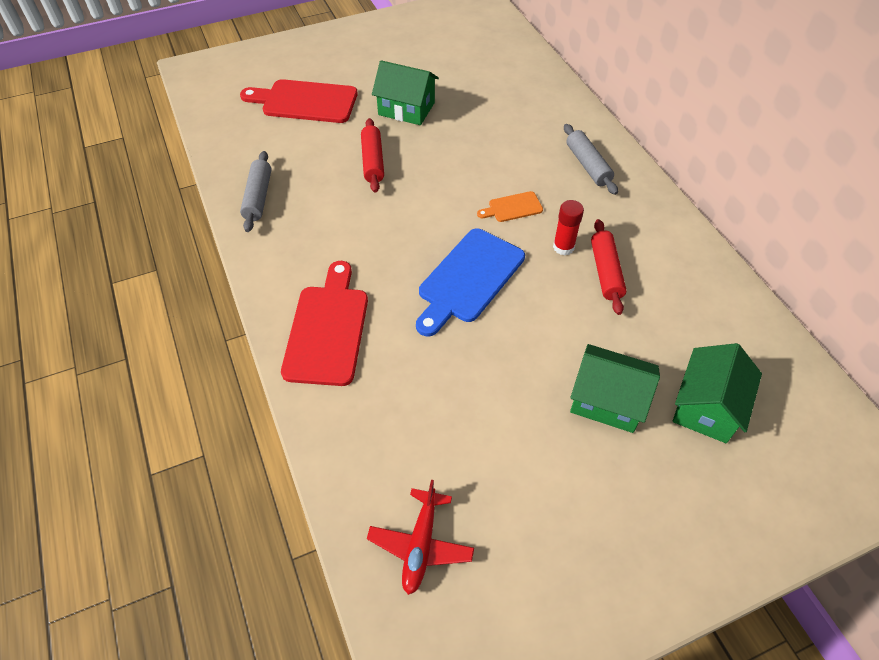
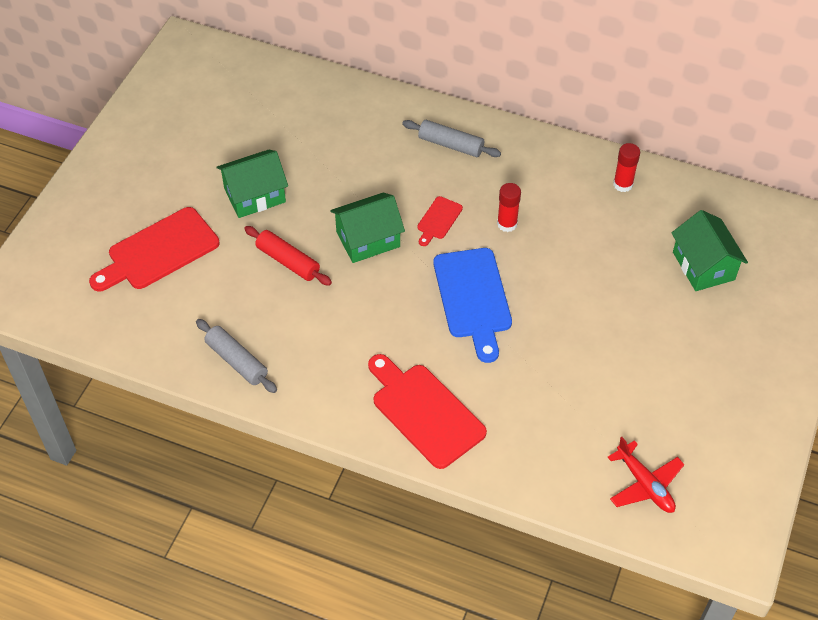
camera: 45 degrees left, 0 degrees up
orange cutting board [477,191,543,222] -> red cutting board [417,196,463,246]
green house [570,344,660,433] -> green house moved to [330,193,405,263]
red rolling pin [591,219,627,315] -> none
none -> red glue stick [613,143,640,192]

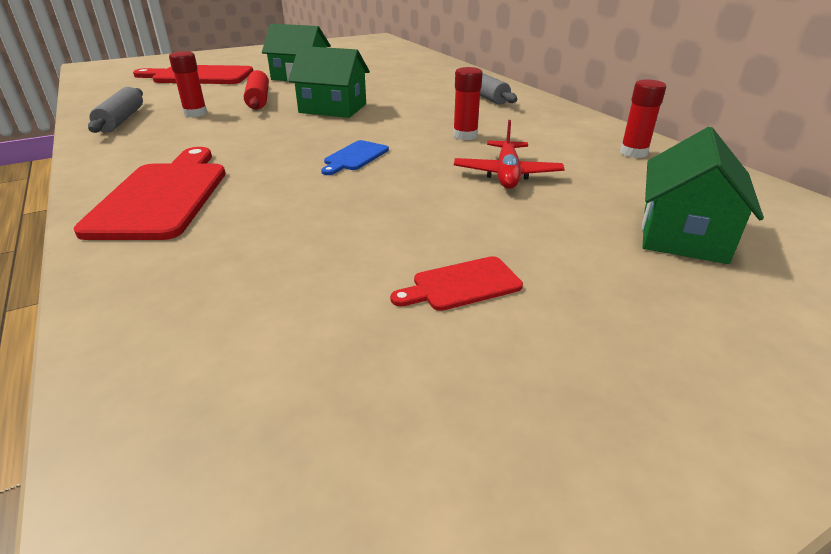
camera: 40 degrees right, 20 degrees down
red cutting board [417,196,463,246] -> red cutting board moved to [390,256,523,311]
blue cutting board [433,248,512,363] -> blue cutting board [321,140,389,175], size x0.49
red plane [608,437,685,513] -> red plane moved to [454,120,565,189]
none -> red glue stick [169,51,207,117]

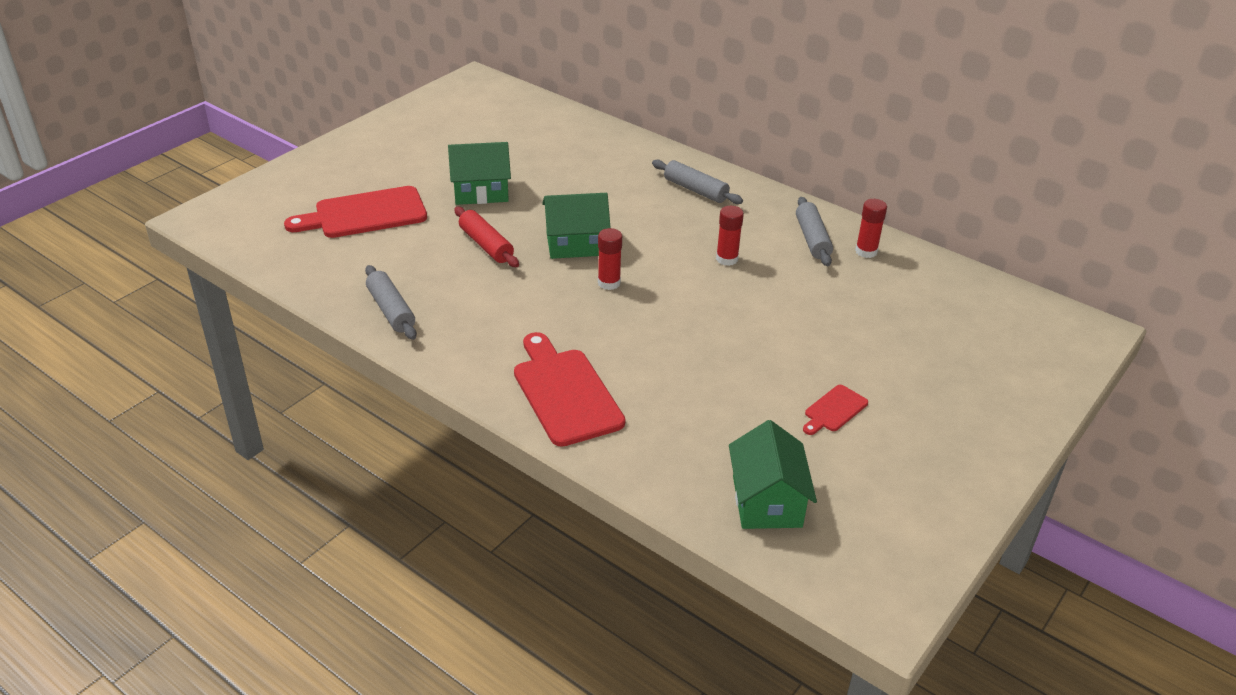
camera: 25 degrees left, 5 degrees up
red glue stick [169,51,207,117] -> red glue stick moved to [598,228,622,290]
blue cutting board [321,140,389,175] -> none
red plane [454,120,565,189] -> none
green house [642,127,764,264] -> green house moved to [729,420,817,529]
none -> grey rolling pin [796,197,833,266]

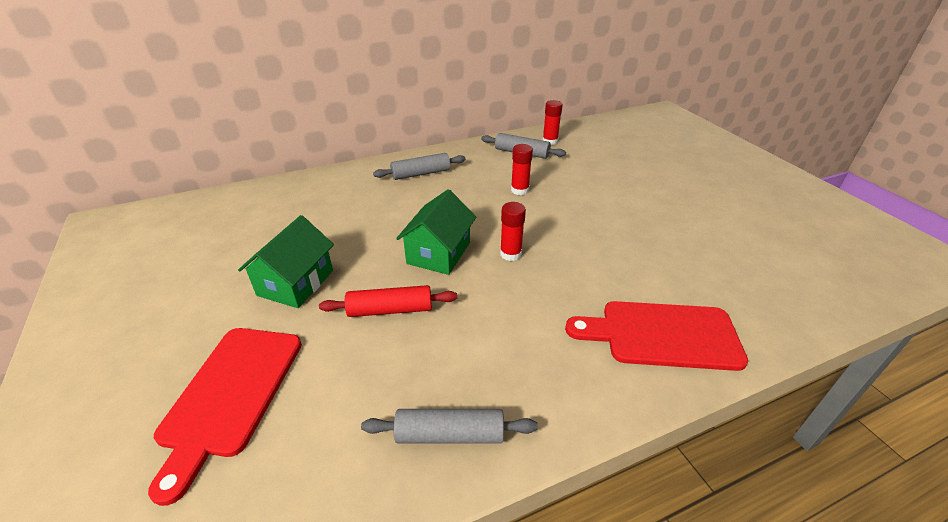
camera: 60 degrees left, 0 degrees up
green house [729,420,817,529] -> none
red cutting board [803,385,868,435] -> none

